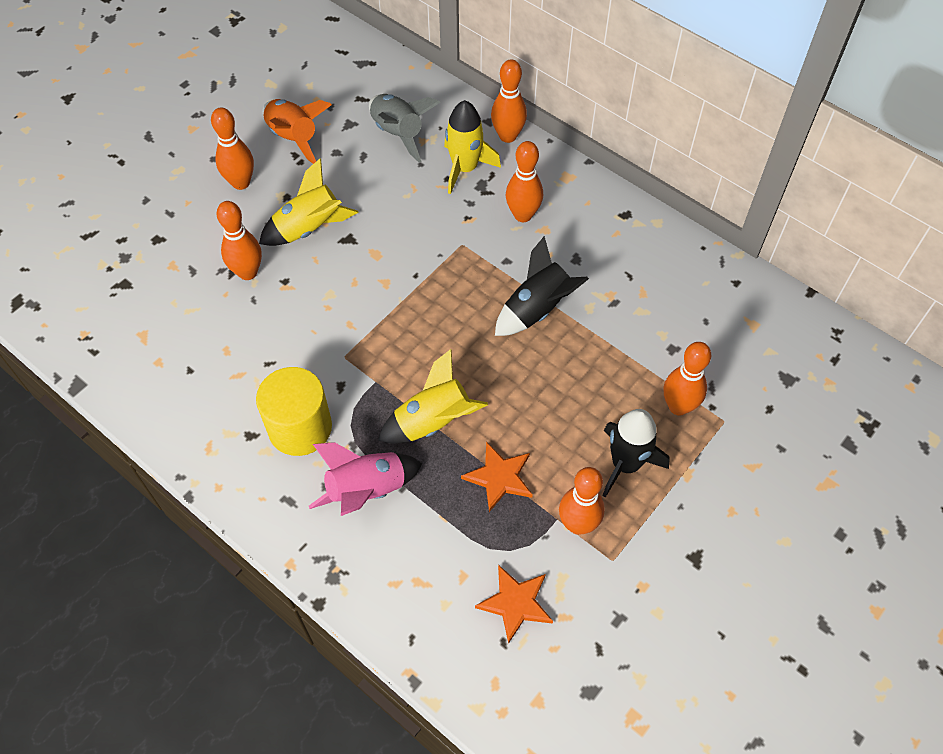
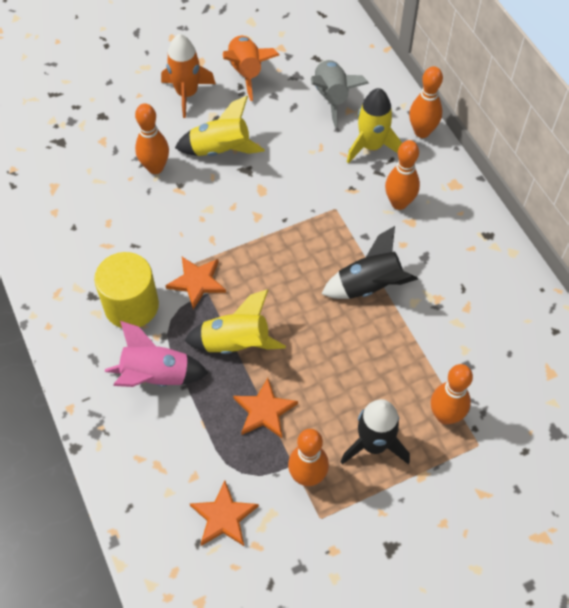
camera: 25 degrees right, 0 degrees up
orange bowling pin [211,108,254,190] -> orange rocket [161,34,216,118]
none -> orange star [165,257,226,309]

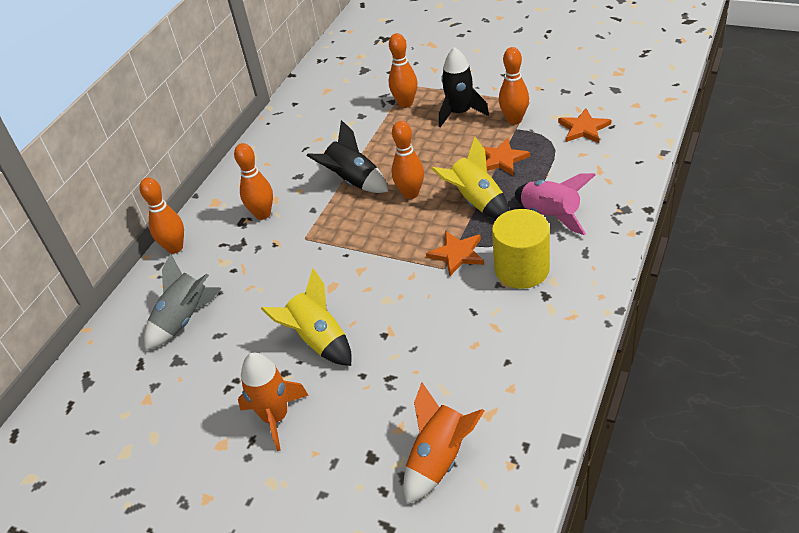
camera: 125 degrees left, 15 degrees down
orange bowling pin [135,103,169,174] -> orange bowling pin moved to [392,121,424,199]
orange rocket [223,35,279,101] -> orange rocket moved to [403,382,485,504]
yellow rocket [347,88,402,163] -> none

